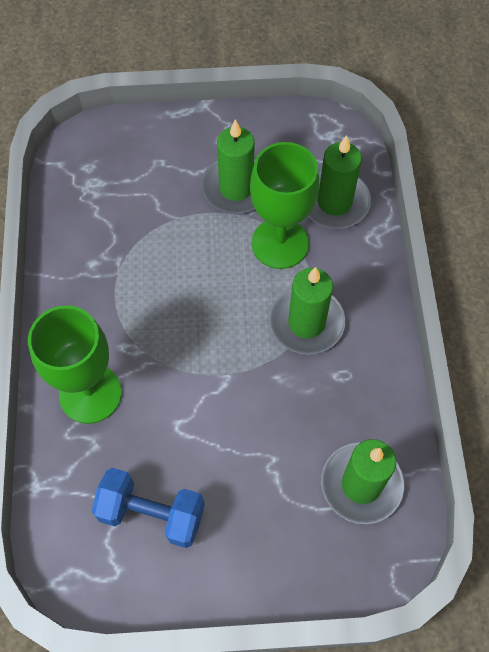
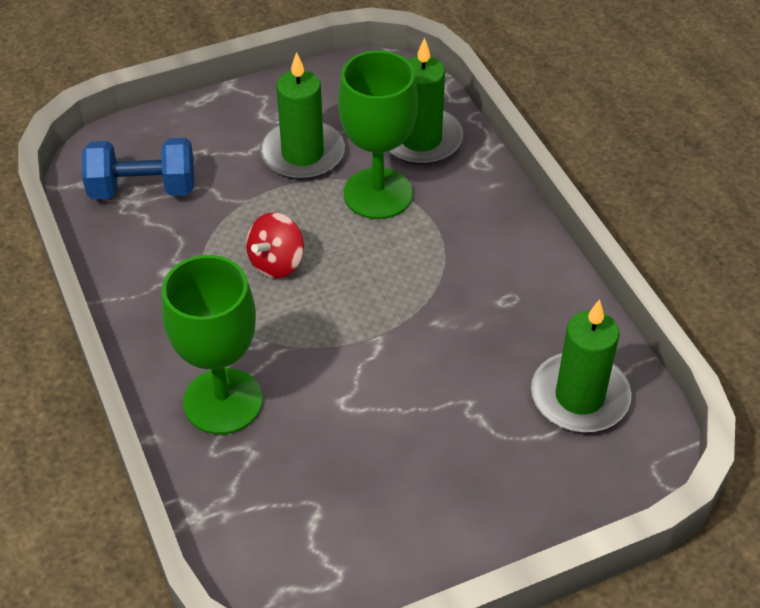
camera: 20 degrees left, 15 degrees down
blue dumbbell [92,468,205,548] -> blue dumbbell moved to [82,138,194,199]
green candle [269,267,345,354] -> none
none -> red spinning top [246,212,304,278]

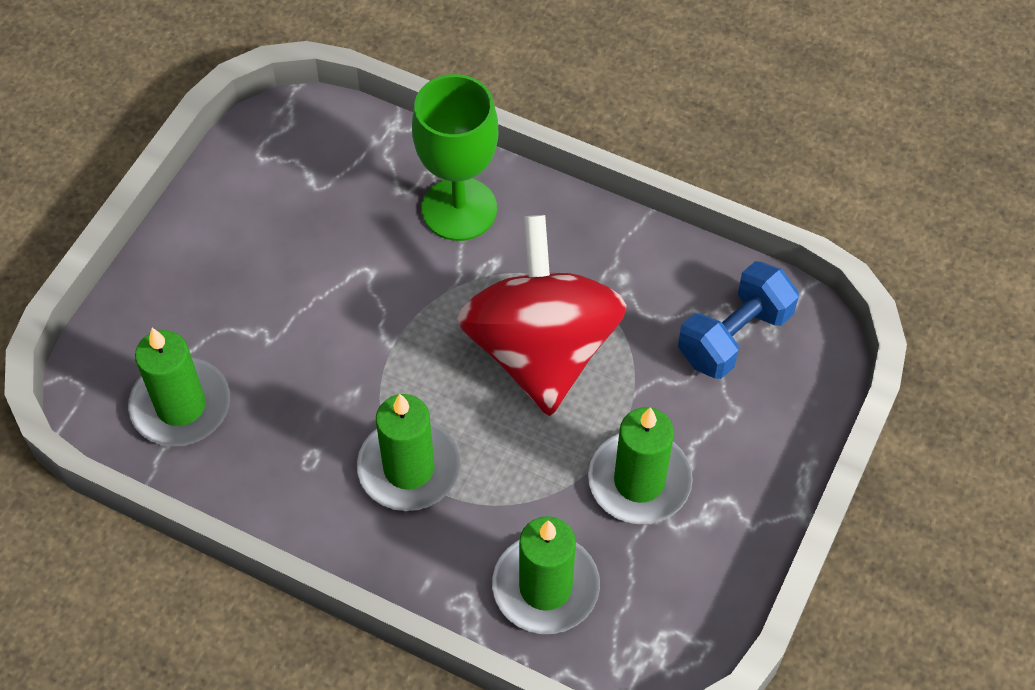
camera: 140 degrees right, 10 degrees up
red spinning top [246,212,304,278] -> red spinning top [457,215,627,416], size x2.32
green goblet [338,51,418,219] -> none
none -> green candle [357,394,461,511]

